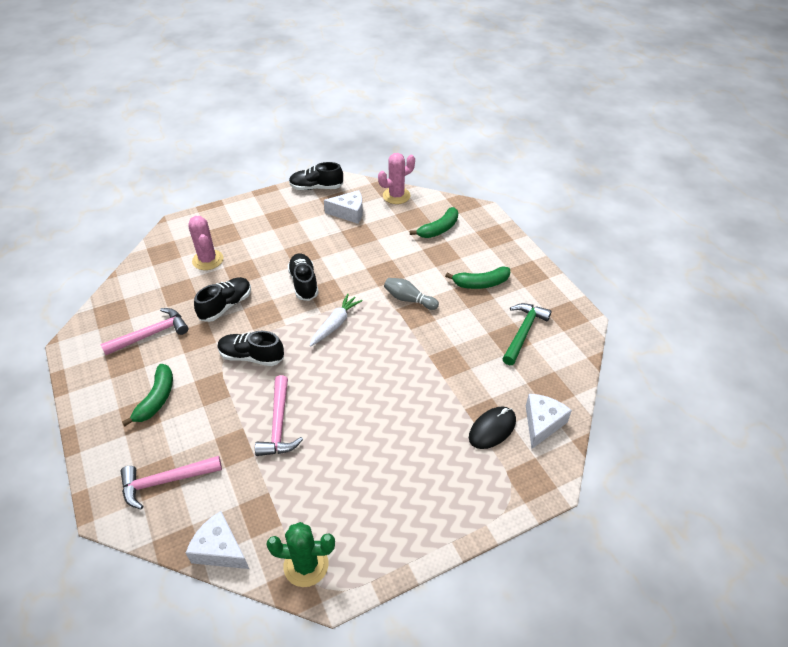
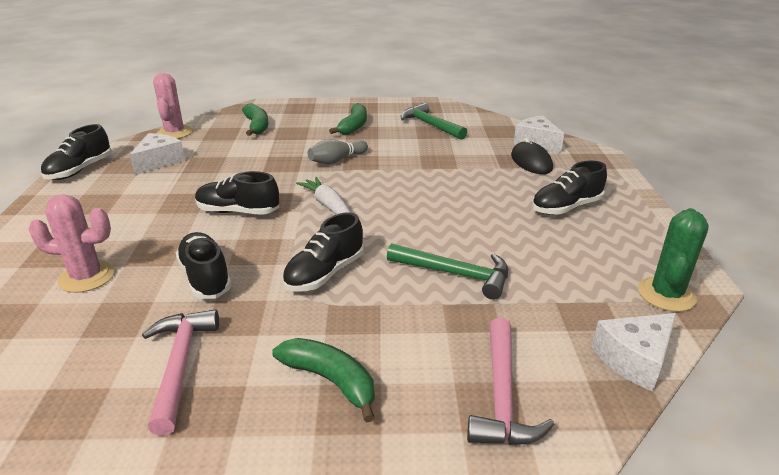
camera: 65 degrees left, 15 degrees down
pink hammer [255,375,303,456] -> green hammer [387,243,508,300]
none -> black shoe [532,161,607,215]

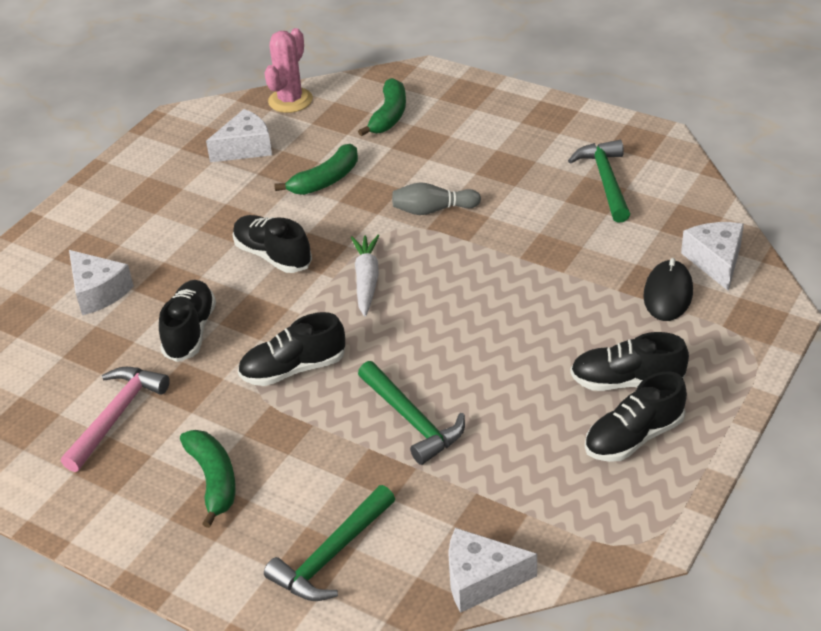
camera: 35 degrees right, 10 degrees up
pink cactus [29,194,115,293] -> white cheese [69,250,134,315]
black shoe [40,124,112,180] -> black shoe moved to [585,371,687,462]
green banana [329,103,367,135] -> green banana moved to [274,144,358,195]
pink hammer [467,318,554,445] -> green hammer [264,485,395,601]
green cactus [638,208,709,312] -> none

